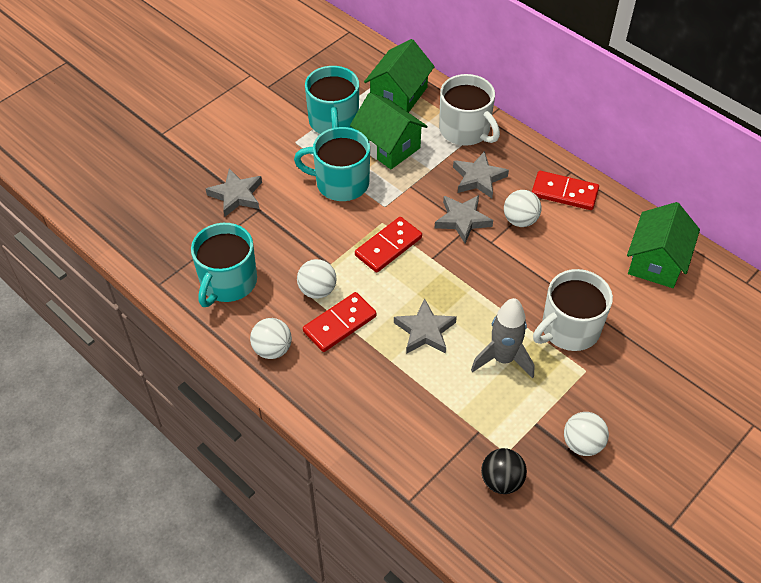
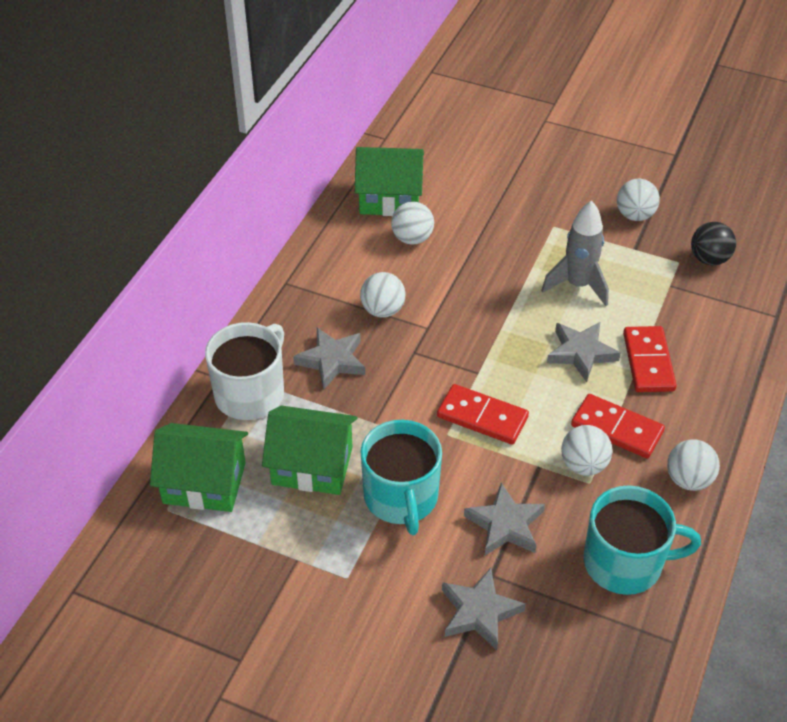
camera: 110 degrees left, 5 degrees down
turquoise mug [305,66,359,134] -> none
green house [350,93,428,169] -> green house turned 75 degrees clockwise [262,405,357,495]
grey star [435,195,493,244] -> grey star moved to [464,483,545,555]
red domino [532,171,599,210] -> red domino moved to [623,326,677,392]
white mug [533,269,613,351] -> none
none -> white ball [391,201,434,245]

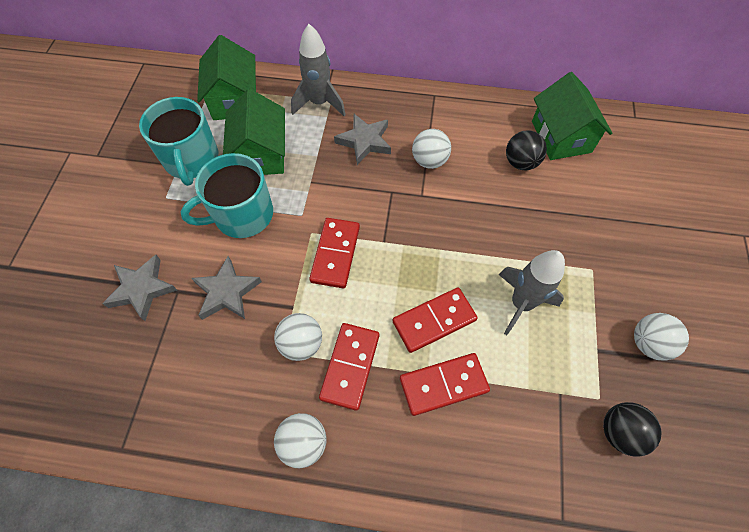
camera: 75 degrees right, 15 degrees up
white mug [205,322,284,420] -> grey rocket [291,24,346,116]
white ball [391,201,434,245] -> black ball [506,130,547,170]
grey star [547,322,621,382] -> red domino [393,287,478,353]
turquoise mug [584,486,701,595] -> turquoise mug moved to [139,97,218,186]

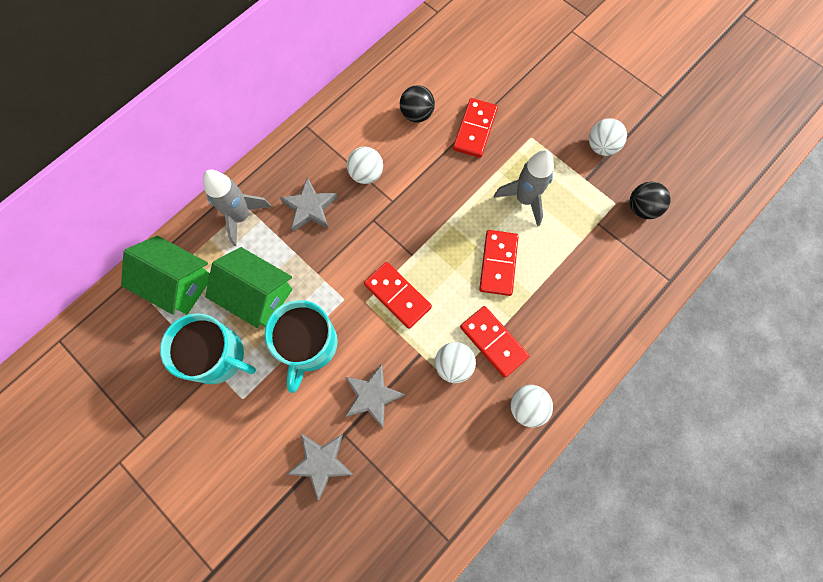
camera: 55 degrees left, 10 degrees up
red domino [400,353,490,416] -> red domino moved to [453,98,498,158]
green house [532,72,612,160] -> none

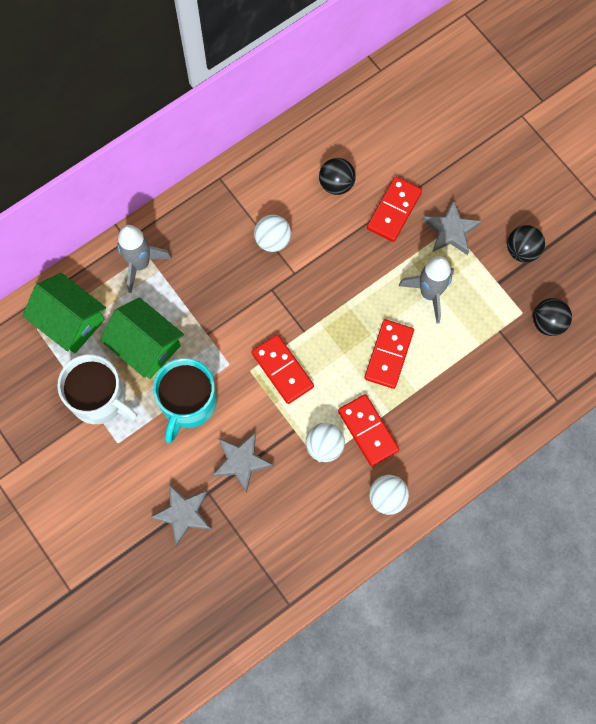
camera: 10 degrees right, 0 degrees up
turquoise mug [160,313,256,384] -> white mug [57,354,137,424]
grey star [280,177,338,232] -> grey star moved to [423,200,481,255]
white ball [589,118,627,156] -> black ball [507,225,545,263]

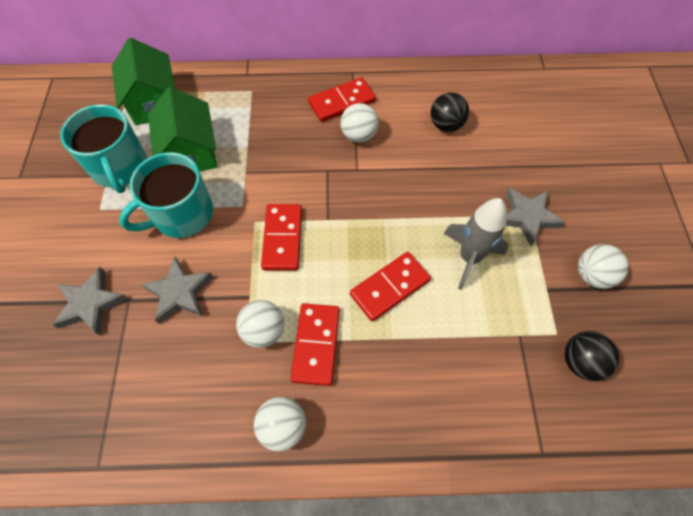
camera: 35 degrees right, 10 degrees down
white mug [57,354,137,424] -> turquoise mug [60,104,147,193]
grey rocket [117,225,172,293] -> none
red domino [367,177,422,242] -> red domino moved to [308,77,376,122]
black ball [507,225,545,263] -> white ball [578,244,629,289]

